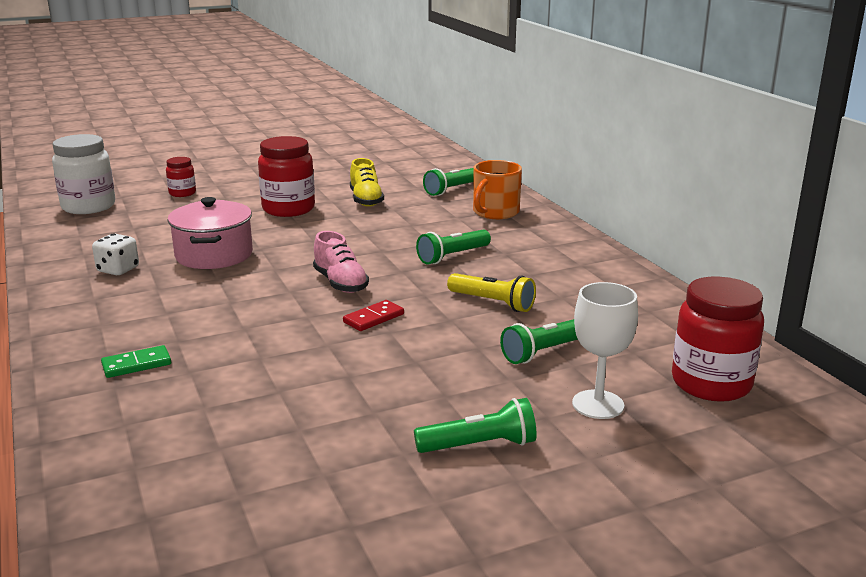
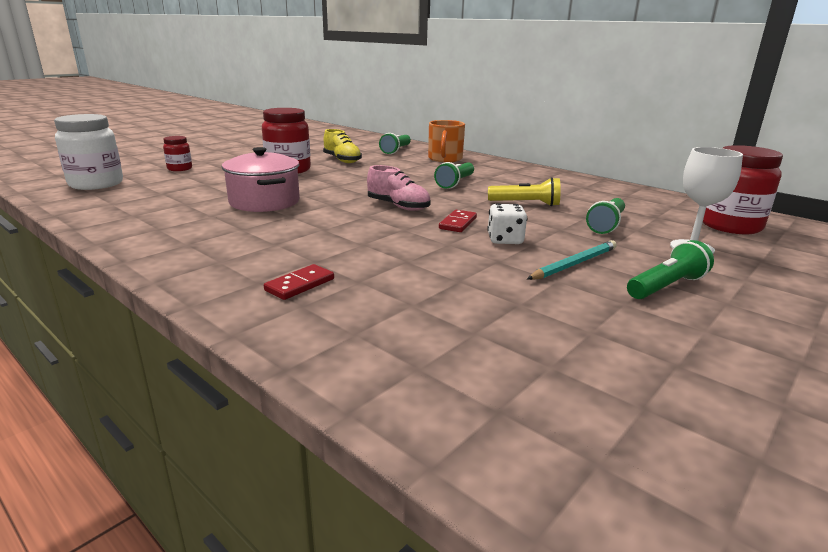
camera: 25 degrees left, 0 degrees up
white dice [92,234,139,275] -> white dice moved to [487,203,527,244]
green domino [101,345,171,378] -> red domino [264,264,334,300]
none -> turquoise pencil [527,240,617,280]

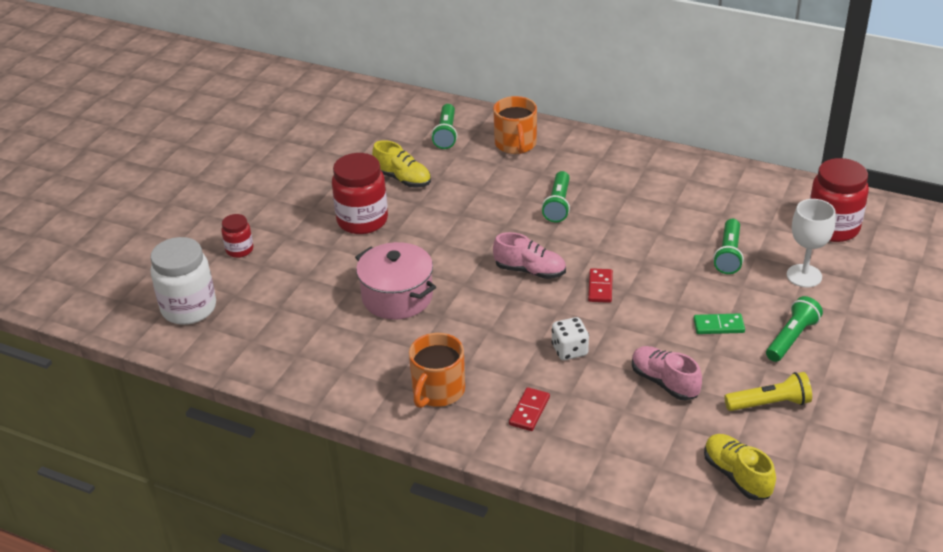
camera: 15 degrees left, 15 degrees up
white dice [487,203,527,244] -> white dice moved to [551,317,589,360]
yellow flashlight [488,177,561,206] -> yellow flashlight moved to [724,372,812,411]
turquoise pencil [527,240,617,280] -> green domino [694,313,745,334]
none -> orange mug [409,333,465,408]
none -> pink shoe [632,346,702,401]
none -> yellow shoe [704,434,776,500]

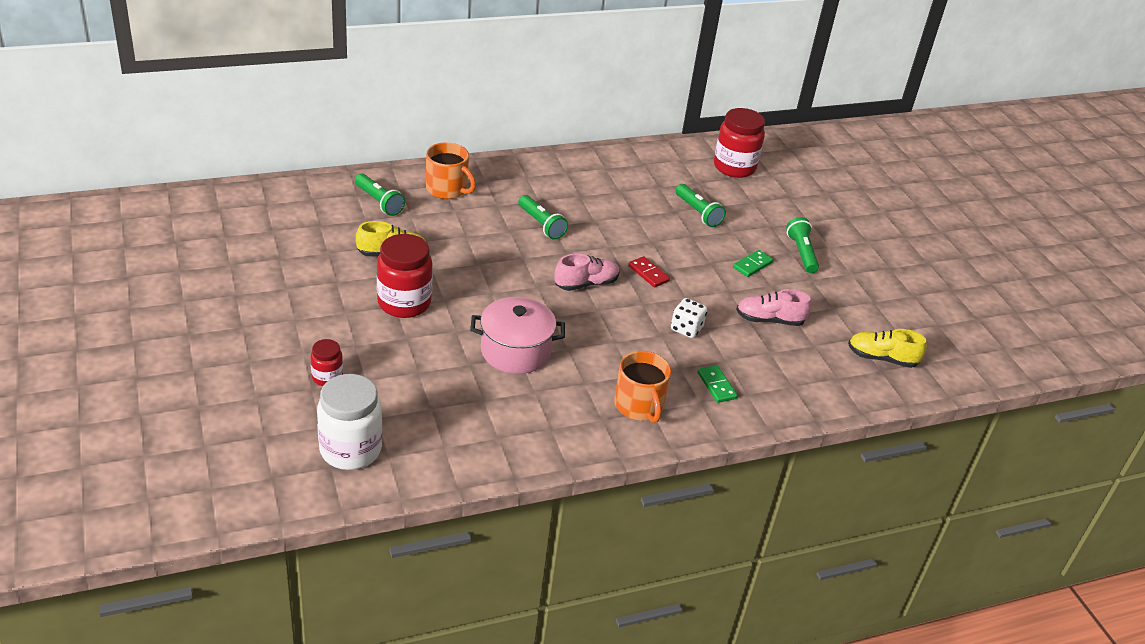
camera: 50 degrees left, 0 degrees up
red domino [509,387,550,431] -> green domino [698,365,738,403]
yellow flashlight [724,372,812,411] -> none
white goblet [787,199,835,287] -> none

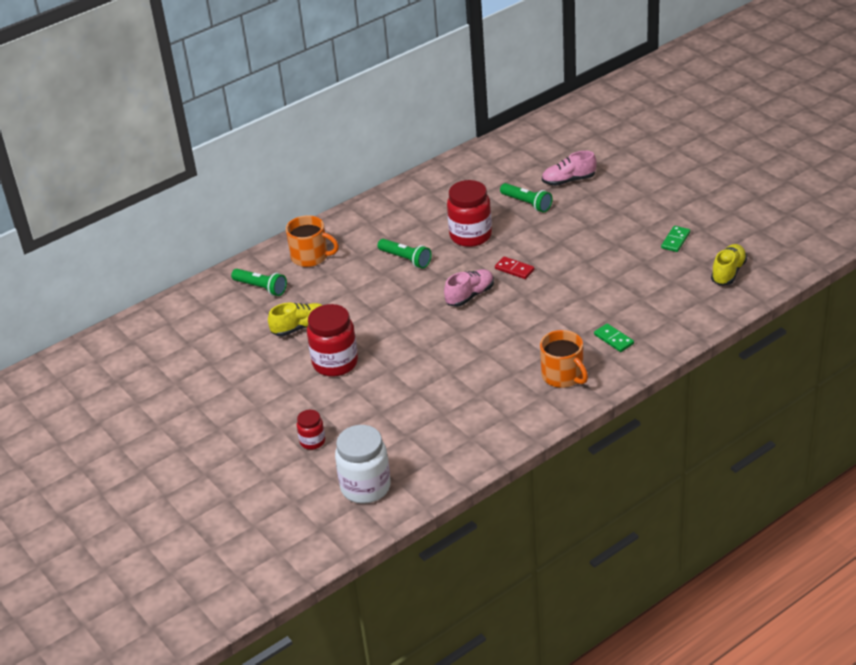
camera: 10 degrees left, 0 degrees up
pink pot [470,297,565,374] -> none
white dice [671,298,707,338] -> none
red jar [714,108,765,178] -> red jar moved to [447,180,492,247]
green domino [733,250,773,277] -> green domino moved to [661,226,690,252]
pink shoe [736,289,811,326] -> pink shoe moved to [542,151,597,186]
green flashlight [786,217,819,273] -> none
yellow shoe [848,329,927,368] -> yellow shoe turned 120 degrees clockwise [711,244,747,285]

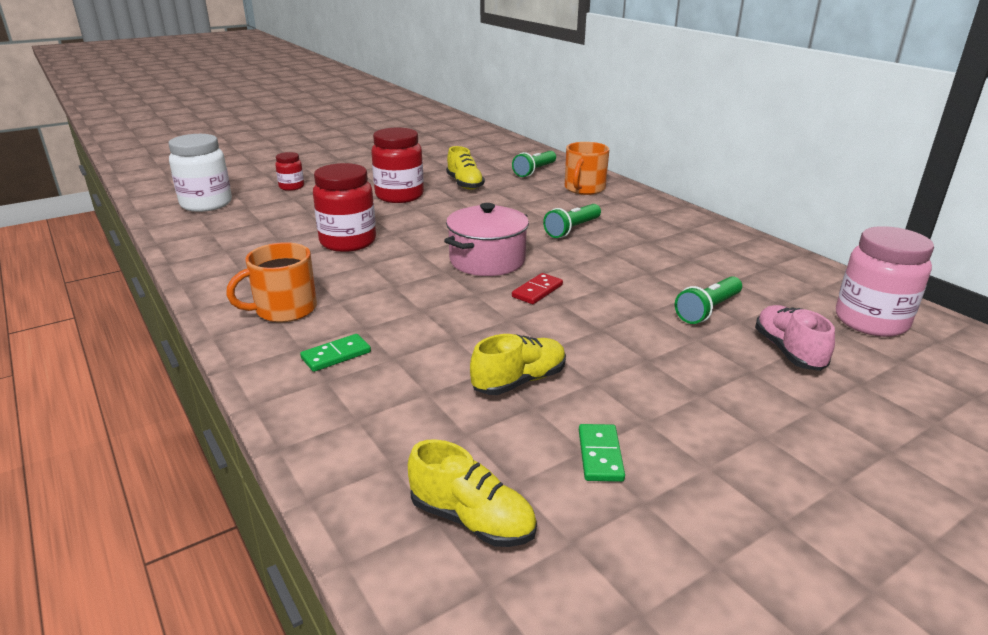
camera: 90 degrees right, 10 degrees down
pink shoe [444,269,494,307] -> pink pot [444,203,529,276]
red jar [447,180,492,247] -> red jar moved to [313,163,376,252]
green domino [661,226,690,252] -> green domino turned 60 degrees clockwise [579,424,625,482]
none -> yellow shoe [470,334,566,395]
none -> pink jar [836,226,934,337]

